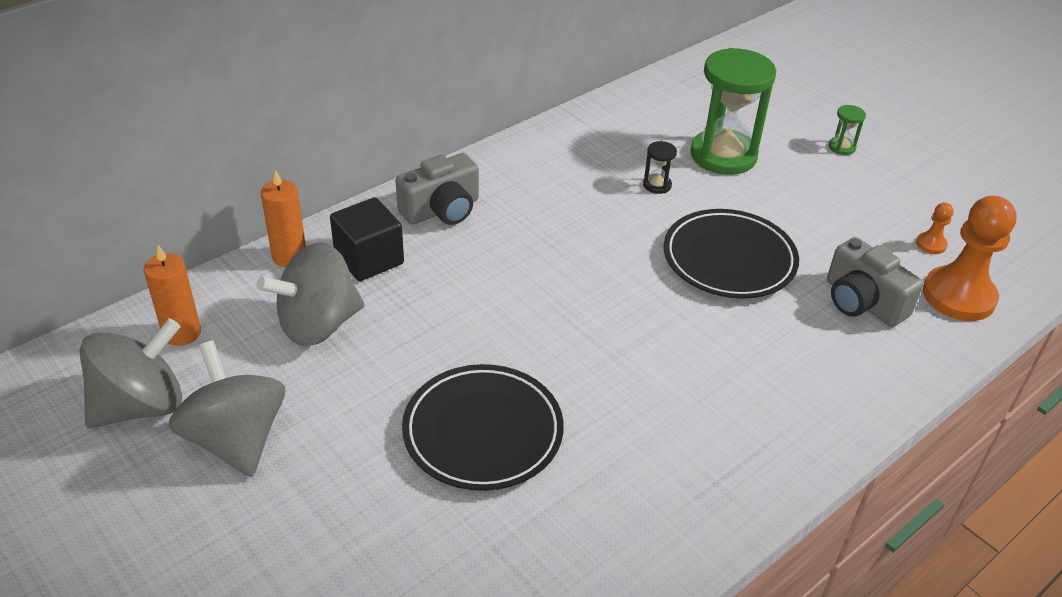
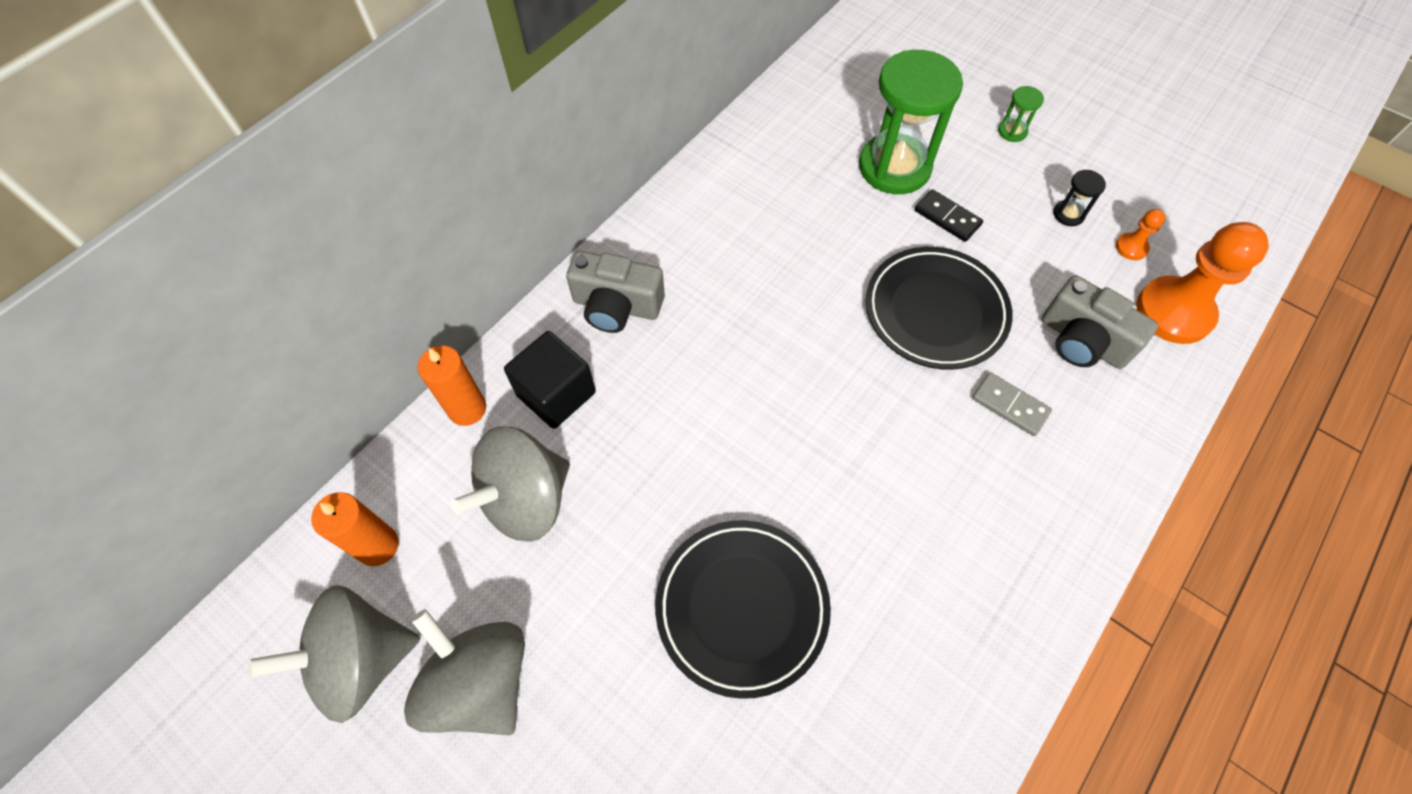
camera: 10 degrees left, 20 degrees up
grey spinning top [80,318,182,428] -> grey spinning top turned 150 degrees counterclockwise [248,585,420,723]
grey camera [396,153,479,225] -> grey camera turned 60 degrees clockwise [566,251,665,333]
black hourglass [643,141,677,194] -> black hourglass moved to [1053,170,1106,226]
none -> black domino [915,189,983,242]
none -> grey domino [972,372,1052,436]

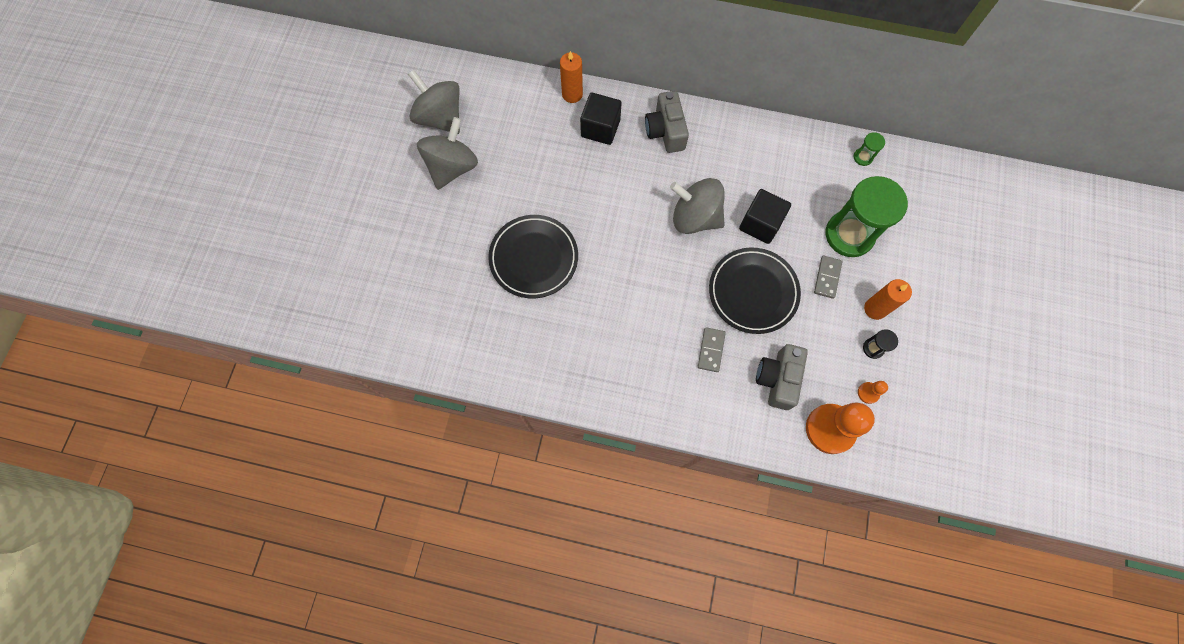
camera: 65 degrees right, 10 degrees up
orange candle [311,492,399,566] -> orange candle moved to [864,279,912,320]
grey spinning top [451,426,570,542] -> grey spinning top moved to [670,178,725,234]
black domino [915,189,983,242] -> grey domino [814,256,842,299]
green hourglass [998,86,1044,142] -> green hourglass moved to [854,132,885,166]
none -> black cube [739,189,791,244]

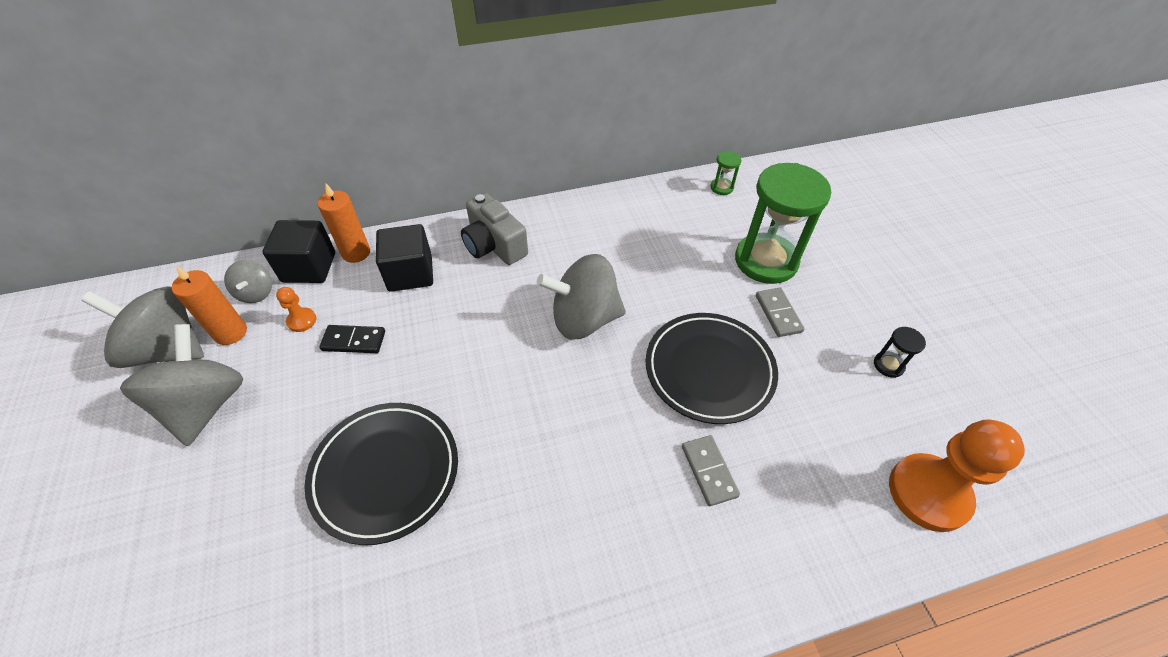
camera: 30 degrees left, 20 degrees down
black cube [739,189,791,244] -> black cube moved to [262,220,335,283]
grey camera [756,344,808,410] -> none
orange pawn [858,381,888,404] -> orange pawn moved to [276,287,316,332]
orange candle [864,279,912,320] -> orange candle moved to [171,266,247,345]
none -> grey spinning top [224,260,272,303]
none -> black domino [320,325,385,353]

